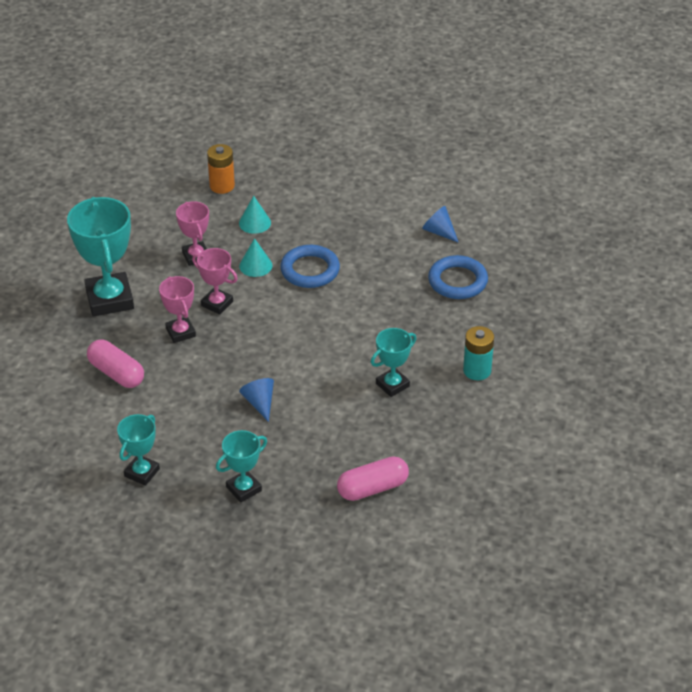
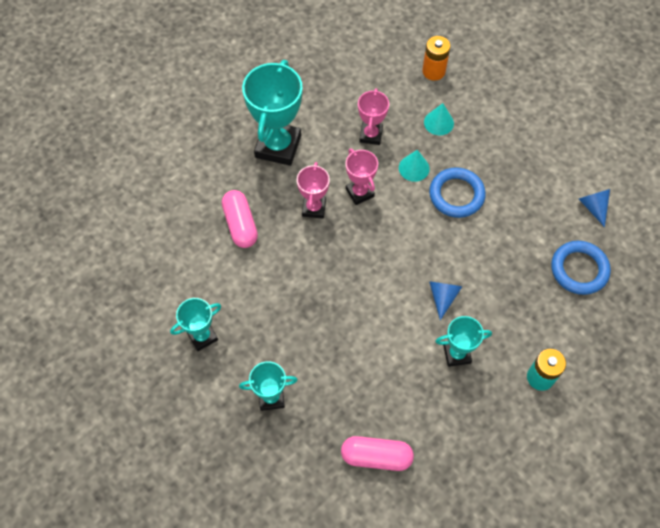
camera: 30 degrees right, 20 degrees up
blue cone [239,378,274,422] -> blue cone moved to [429,281,462,320]

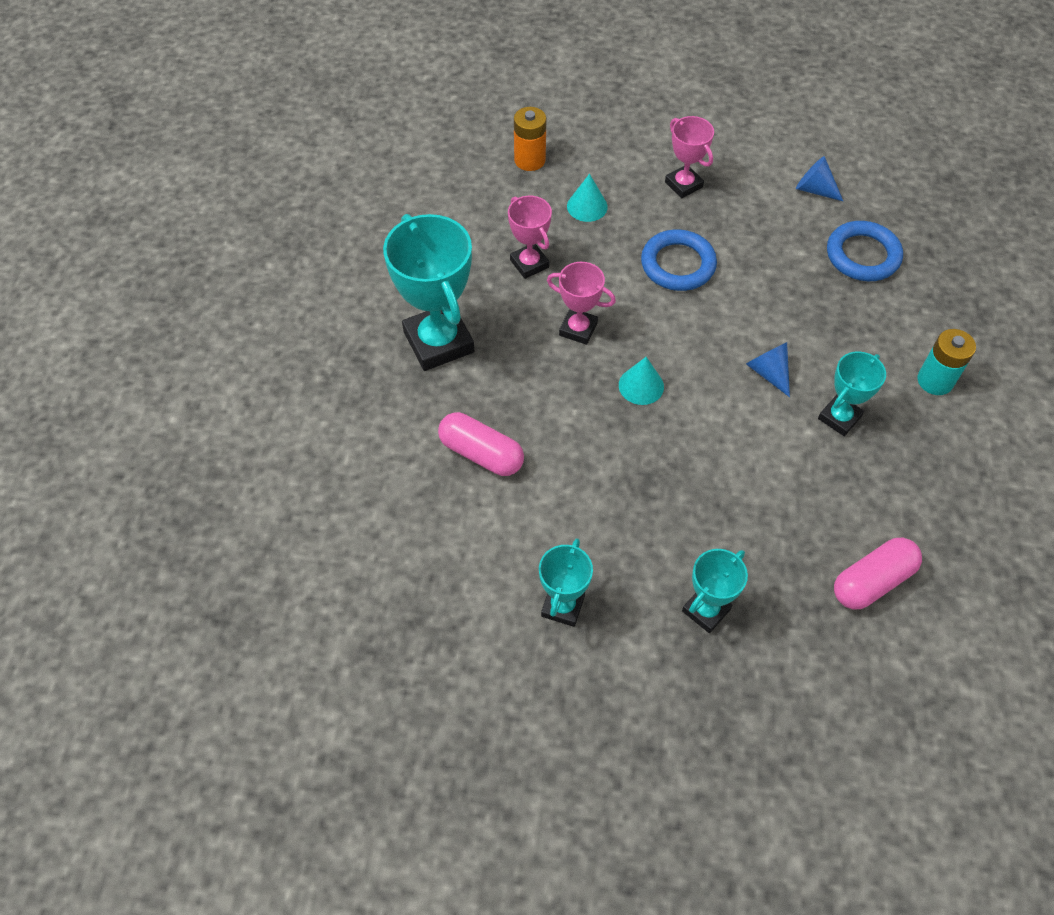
camera: 40 degrees left, 5 degrees down
pink trophy [297,162,330,219] -> pink trophy moved to [665,116,714,198]
turquoise cone [399,150,430,182] -> turquoise cone moved to [619,357,664,405]

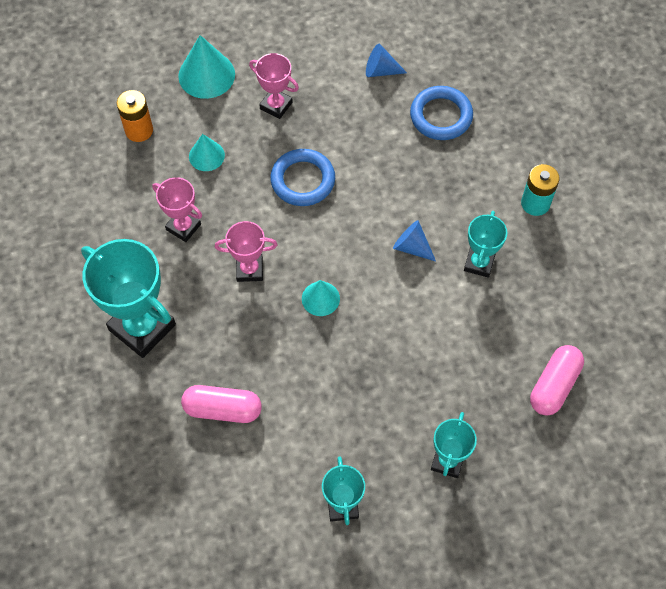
camera: 25 degrees left, 5 degrees up
none -> turquoise cone [178,35,235,99]

